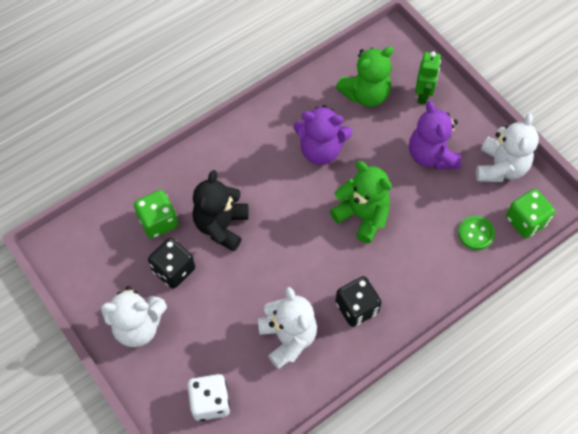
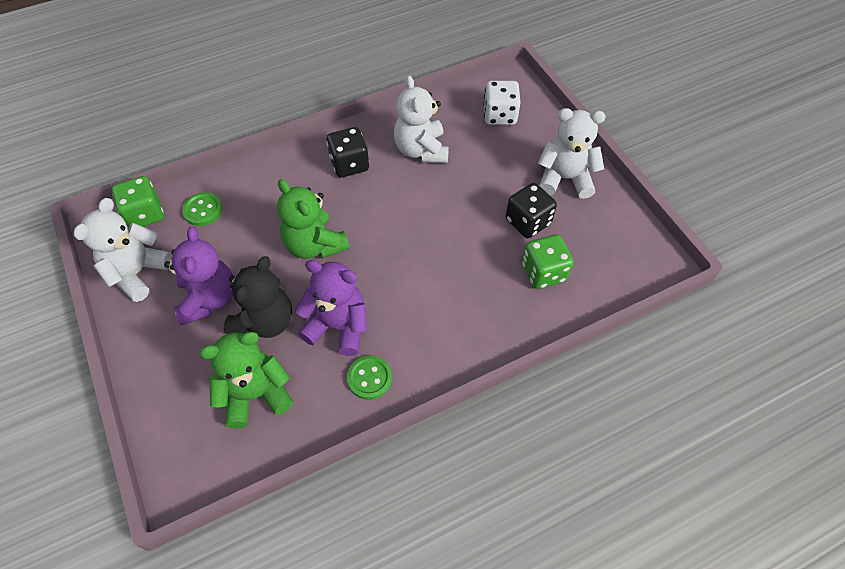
camera: 170 degrees left, 5 degrees down
black teddy bear [193,170,249,252] -> black teddy bear moved to [224,256,292,338]
green robot [415,51,441,104] -> none
none -> green button [347,356,392,400]

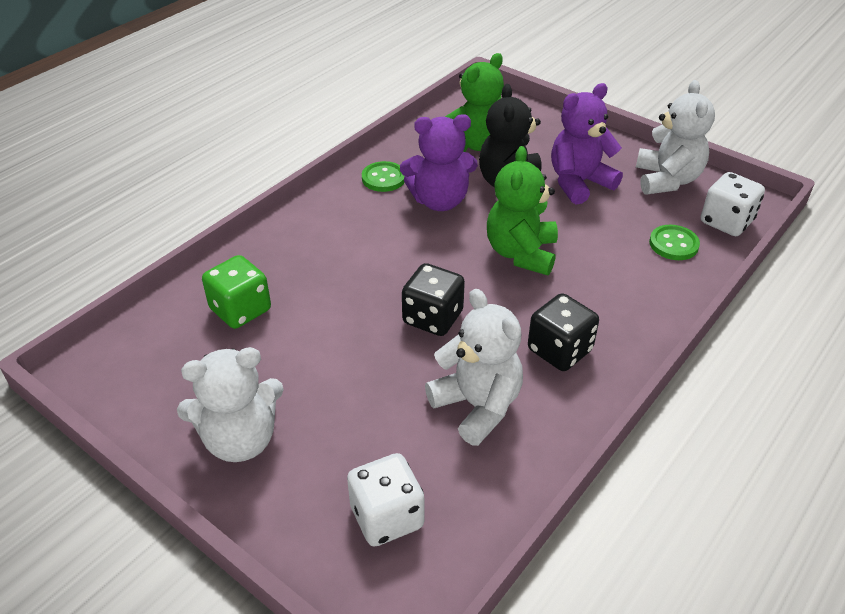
camera: 155 degrees right, 15 degrees down
green dice [112,176,164,228] -> white dice [701,172,765,236]
purple teddy bear [164,226,233,325] -> purple teddy bear turned 90 degrees clockwise [551,83,623,205]
green teddy bear [277,179,350,259] -> green teddy bear turned 105 degrees counterclockwise [487,146,558,275]
black dice [506,183,557,238] -> black dice moved to [402,263,465,336]

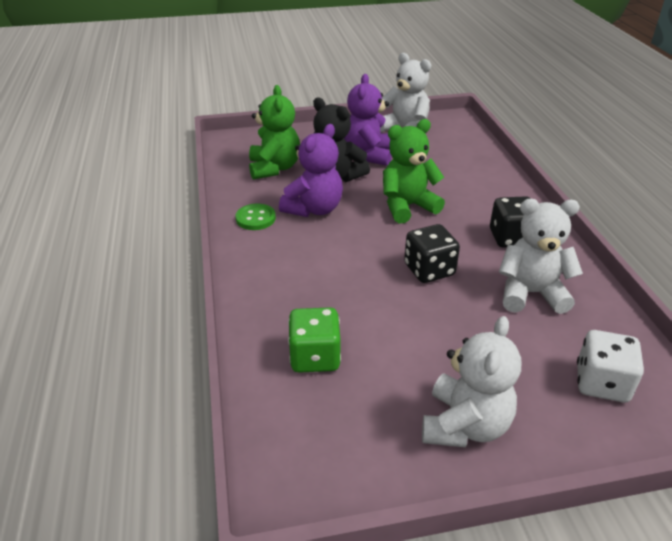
camera: 50 degrees left, 5 degrees down
green teddy bear [487,146,558,275] -> green teddy bear turned 105 degrees clockwise [383,119,445,224]
green button [649,225,700,260] -> none
white dice [701,172,765,236] -> none

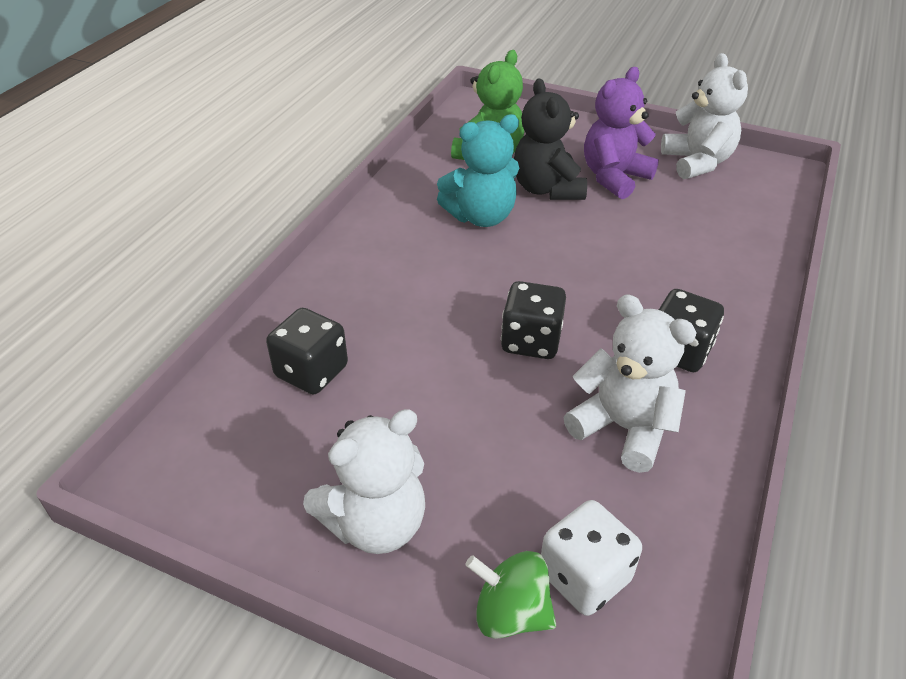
camera: 35 degrees right, 5 degrees up
green button [236,203,276,230] -> none
purple teddy bear [279,124,343,217] -> turquoise teddy bear [437,114,519,227]
green dice [288,307,341,373] -> black dice [266,308,348,394]
green teddy bear [383,119,445,224] -> none
none -> green spinning top [466,551,556,639]

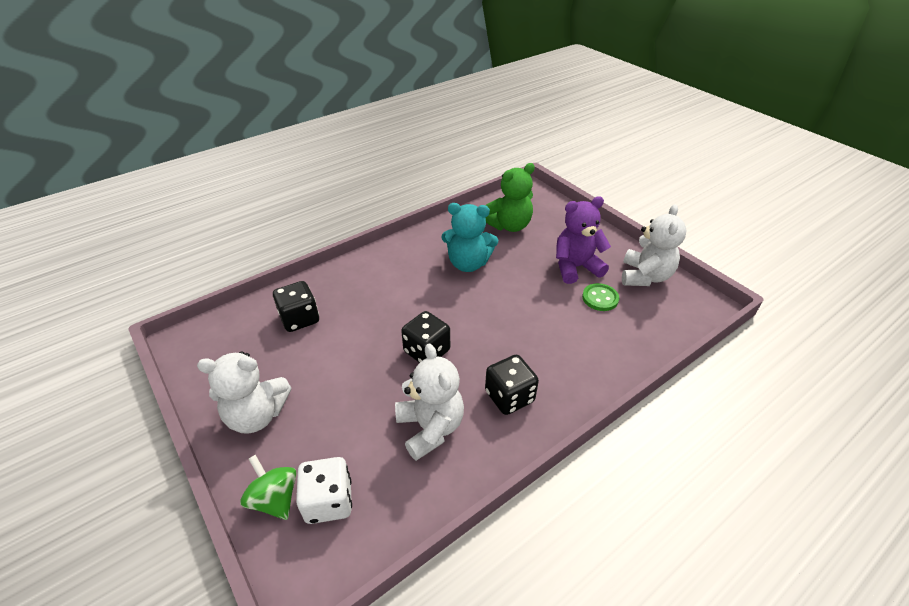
camera: 30 degrees right, 0 degrees up
black teddy bear [514,78,587,200] -> none
none -> green button [582,283,619,311]

